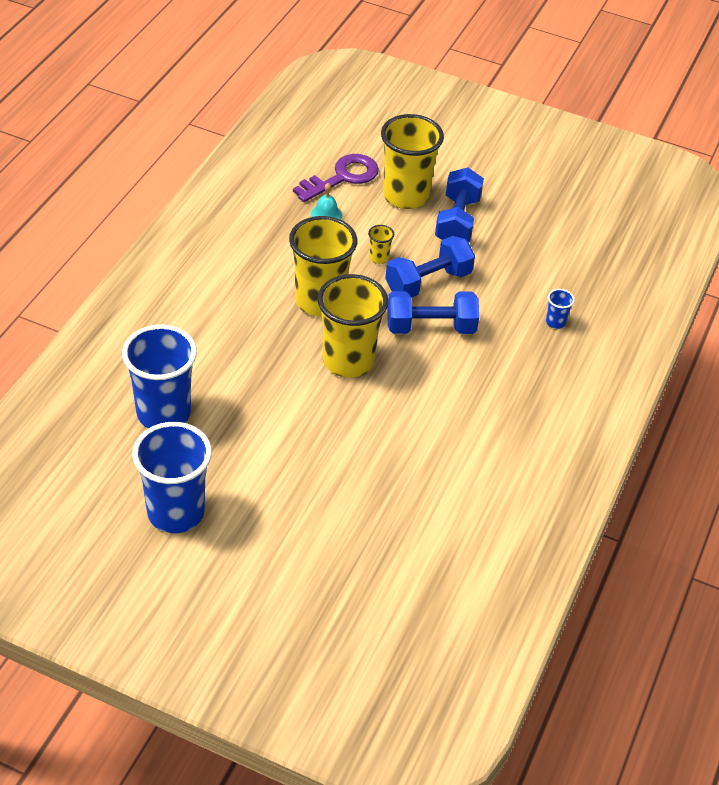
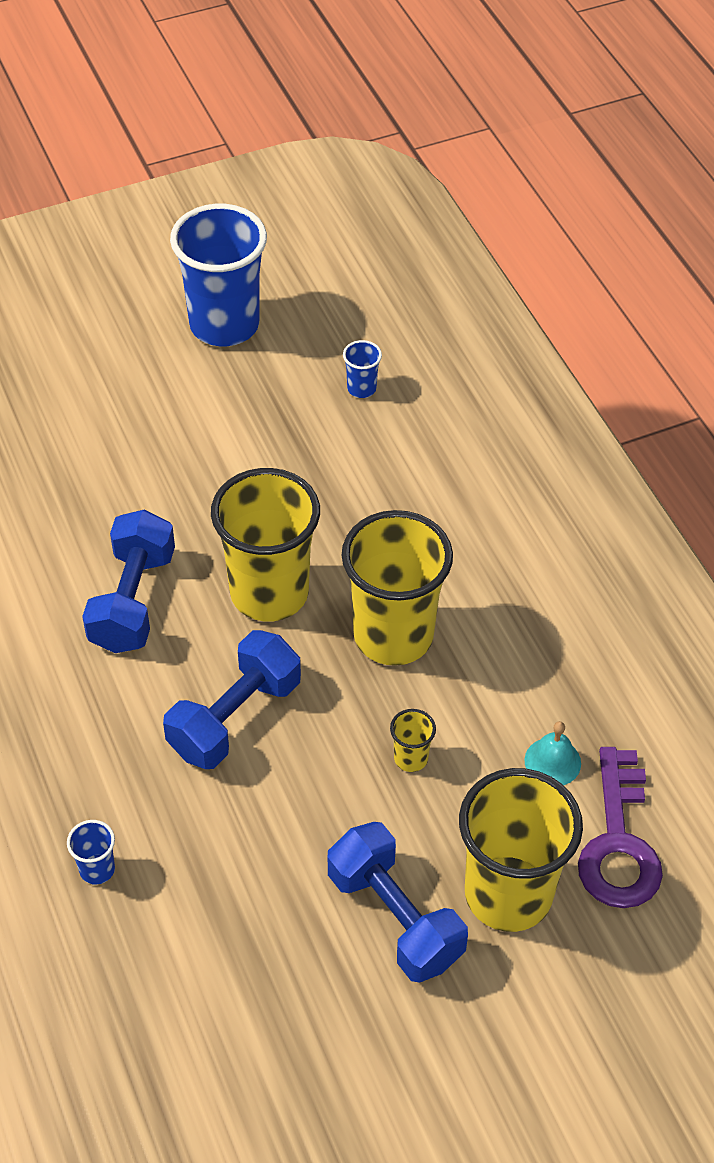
camera: 135 degrees right, 5 degrees up
blue cup [122,325,197,429] -> blue cup [343,340,382,398], size x0.41
blue dumbbell [385,236,475,298] -> blue dumbbell moved to [82,509,175,653]

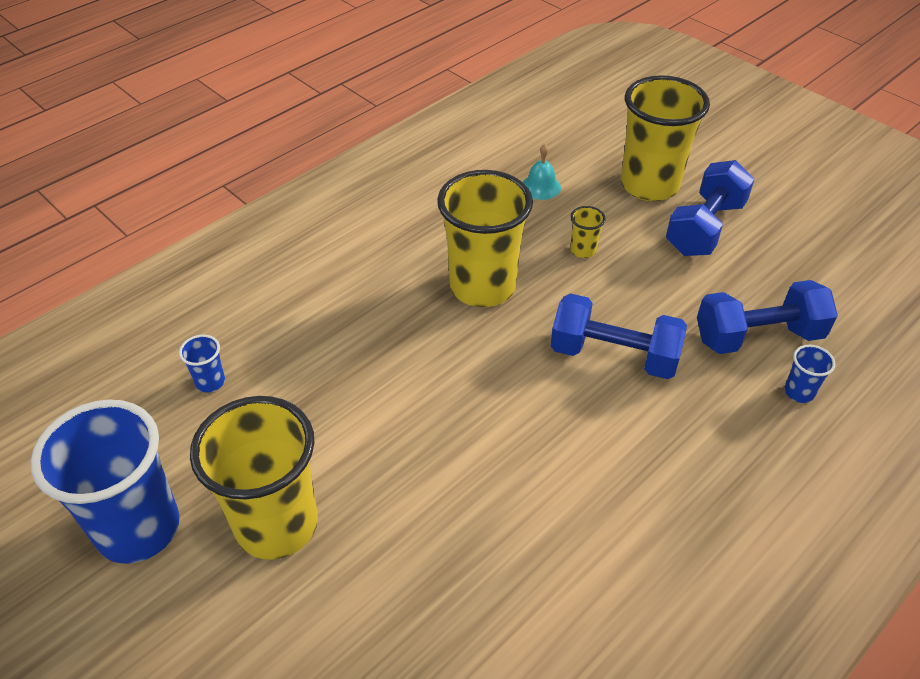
camera: 110 degrees left, 5 degrees down
blue dumbbell [82,509,175,653] -> blue dumbbell moved to [697,280,838,354]
yellow cup [211,468,320,622] -> yellow cup moved to [190,396,318,560]
purple key [578,747,663,908] -> none

